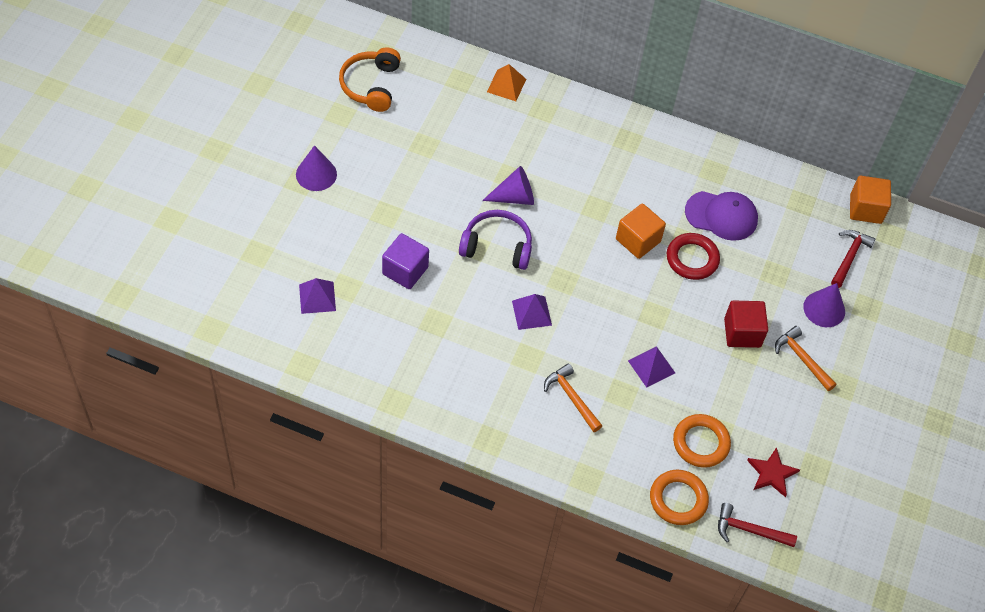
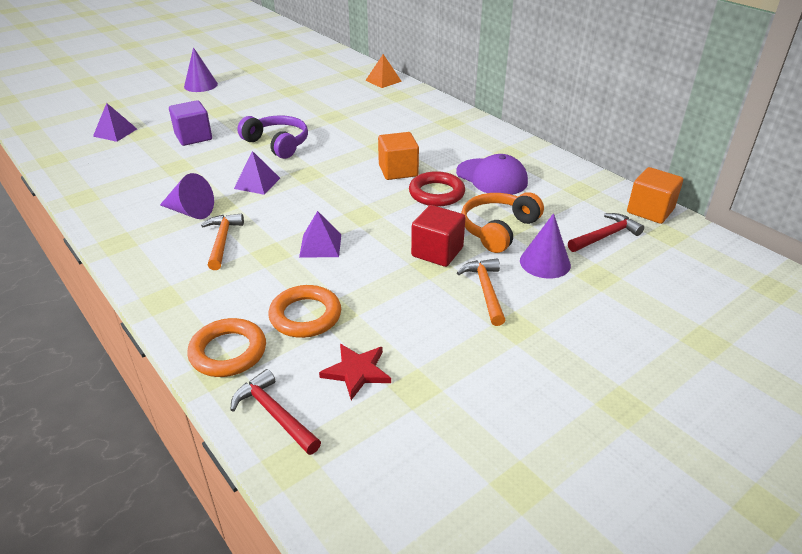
camera: 35 degrees right, 20 degrees down
orange headphones [339,47,401,112] -> orange headphones moved to [461,192,544,253]
purple cone [482,166,534,205] -> purple cone moved to [160,173,214,219]

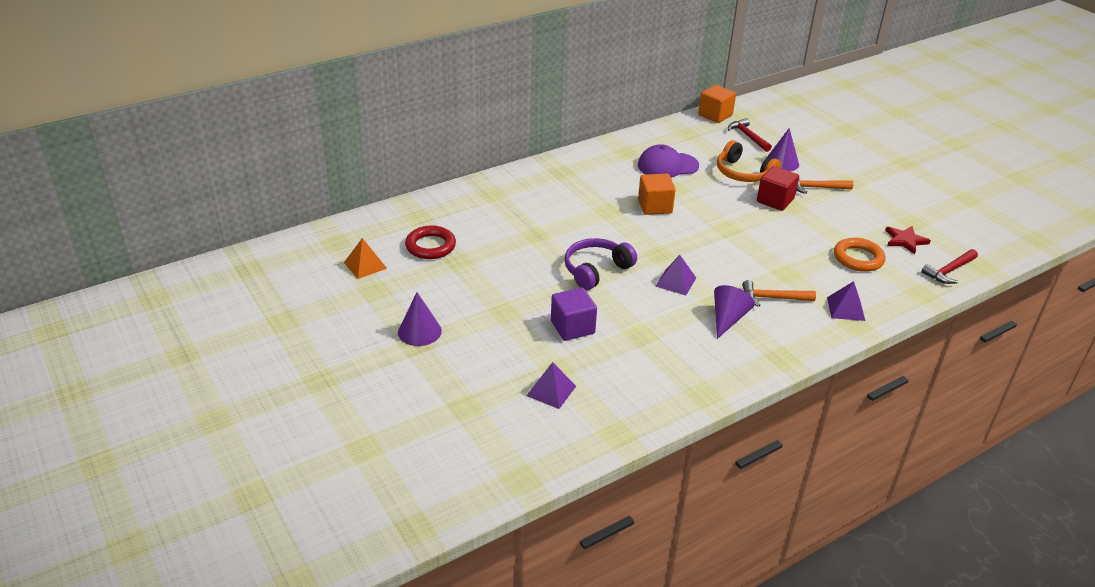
camera: 85 degrees left, 0 degrees up
orange ring [187,318,266,377] -> none
purple pyramid [299,211,341,258] -> purple pyramid moved to [827,281,865,321]
orange pyramid [365,54,402,88] -> orange pyramid moved to [344,238,387,279]
red ring [409,171,465,207] -> red ring moved to [405,226,456,259]
purple cap [456,154,528,195] -> purple cap turned 150 degrees counterclockwise [638,144,699,178]

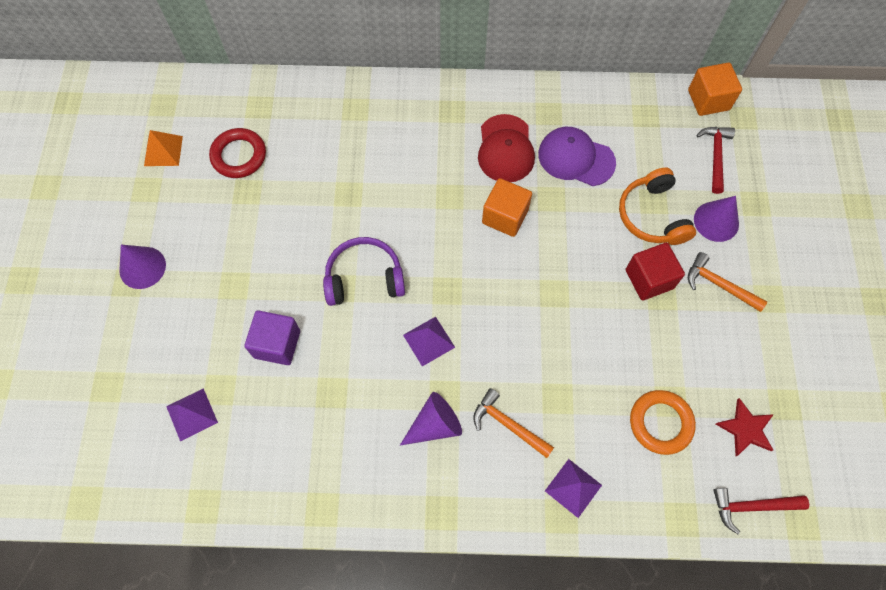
camera: 35 degrees right, 30 degrees up
none -> red cap [478,114,535,182]

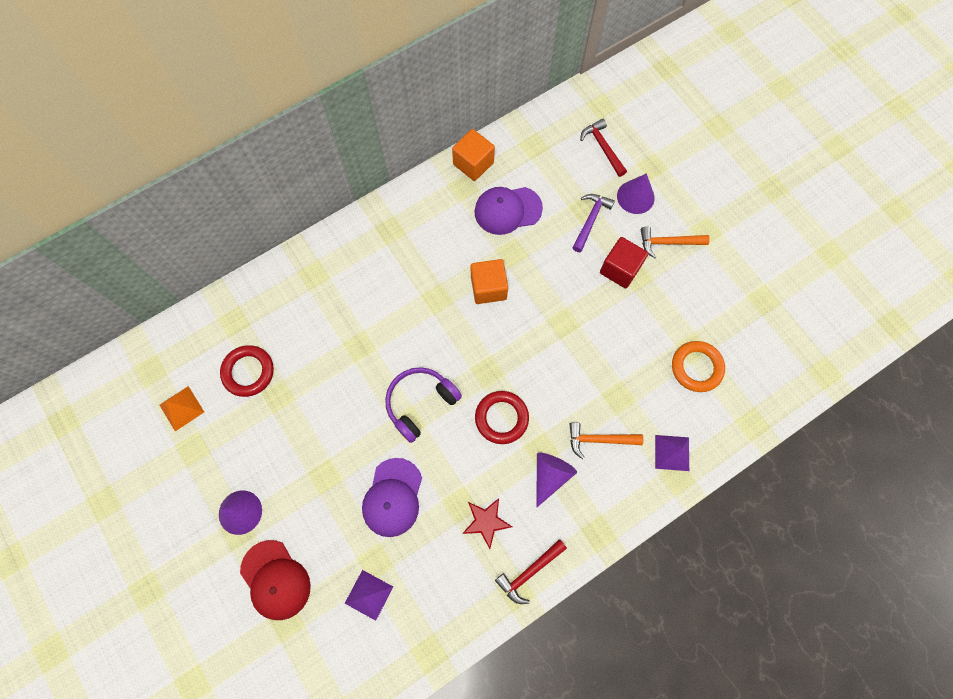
camera: 35 degrees left, 5 degrees up
purple cube [244,310,300,365] -> purple cap [362,458,422,537]
purple pyramid [403,317,455,366] -> red ring [475,391,529,444]
red cap [478,114,535,182] -> red cap moved to [240,540,311,620]
orange headphones [619,168,696,245] -> purple hammer [572,194,615,252]
orange cube [688,62,742,116] -> orange cube moved to [452,129,495,181]
red hammer [713,488,809,534] -> red hammer moved to [495,539,567,604]
red star [716,398,774,456] -> red star moved to [462,498,512,549]

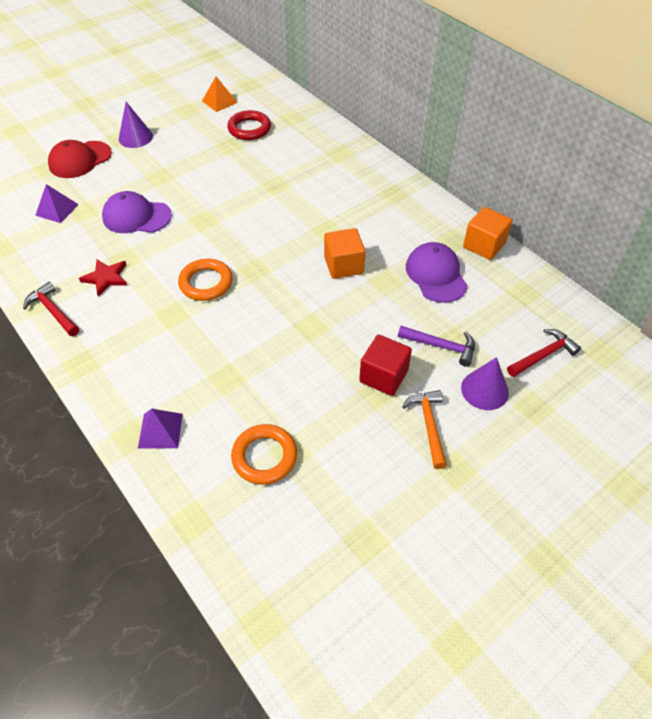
camera: 85 degrees right, 20 degrees down
purple headphones [385,367,462,443] -> none
red ring [475,391,529,444] -> orange ring [178,259,233,301]
purple cone [536,453,577,508] -> none
orange hammer [570,422,643,459] -> none

